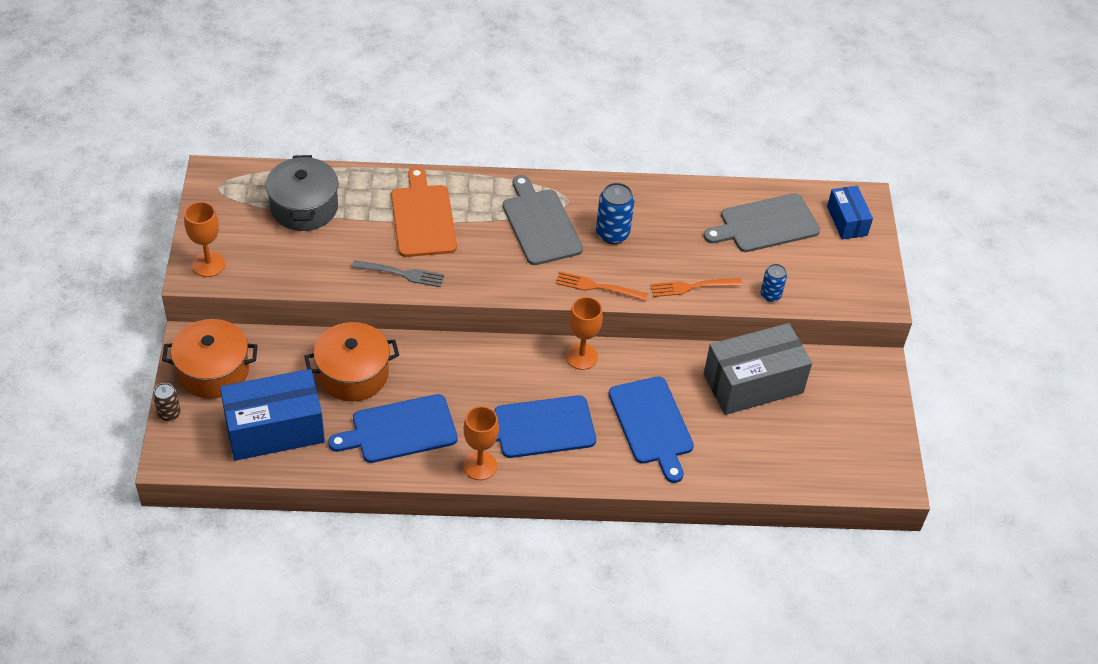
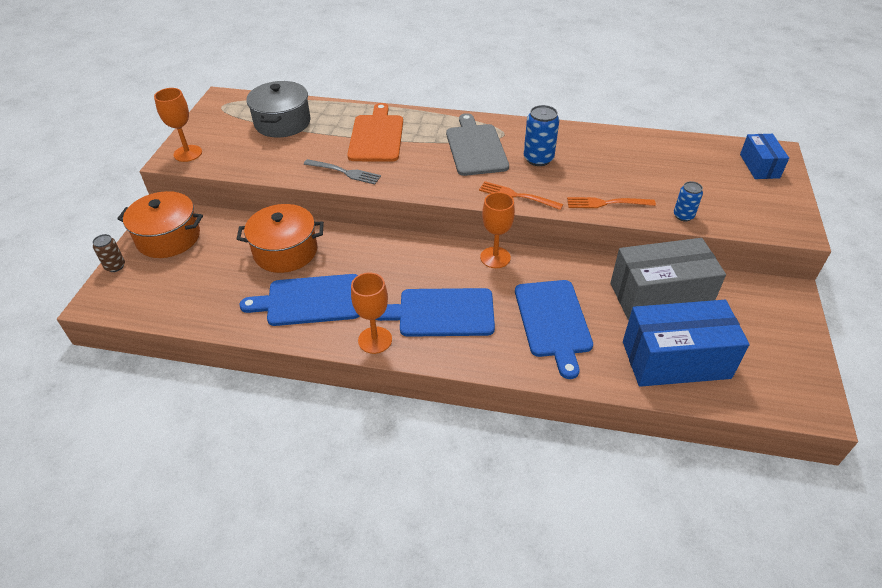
camera: 15 degrees right, 5 degrees down
blue box [220,369,325,461] -> blue box moved to [623,300,750,387]
grey cutting board [704,193,820,252] -> none

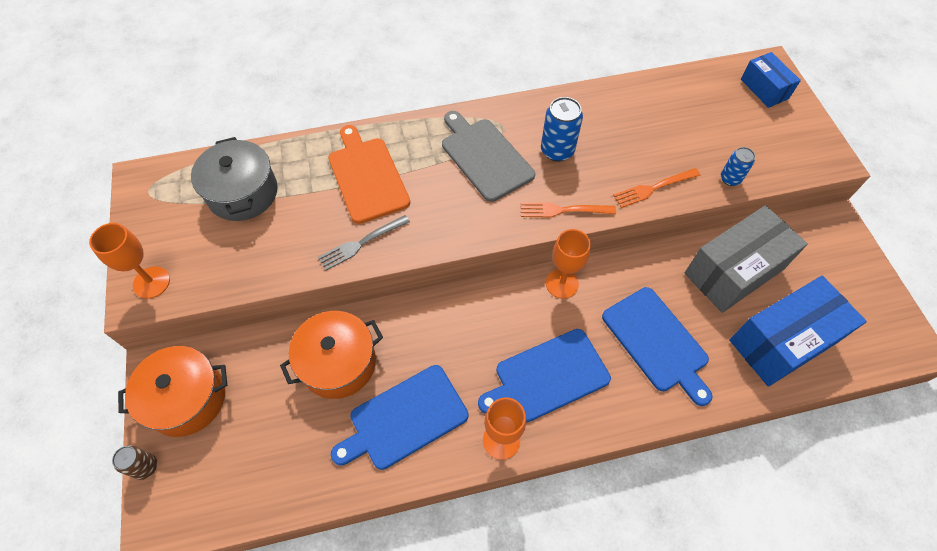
camera: 25 degrees left, 15 degrees up
grey fork [304,159,381,185] -> grey fork turned 150 degrees clockwise [318,215,410,270]

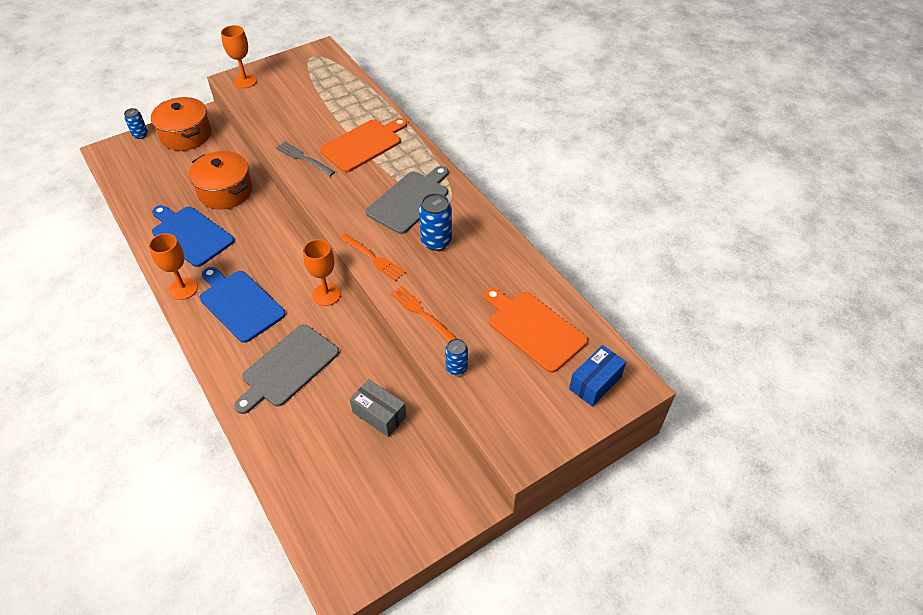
camera: 70 degrees right, 10 degrees down
brown can [112,445,157,480] -> blue can [124,108,148,139]
grey pot [191,137,278,221] -> none
orange fork [520,202,616,217] -> orange fork turned 150 degrees clockwise [340,233,406,281]
blue cutting board [602,287,713,406] -> grey cutting board [234,324,339,414]
grey box [684,205,808,313] -> grey box [350,379,406,437], size x0.55
blue box [729,276,867,387] -> none
none -> orange cutting board [484,288,588,373]

